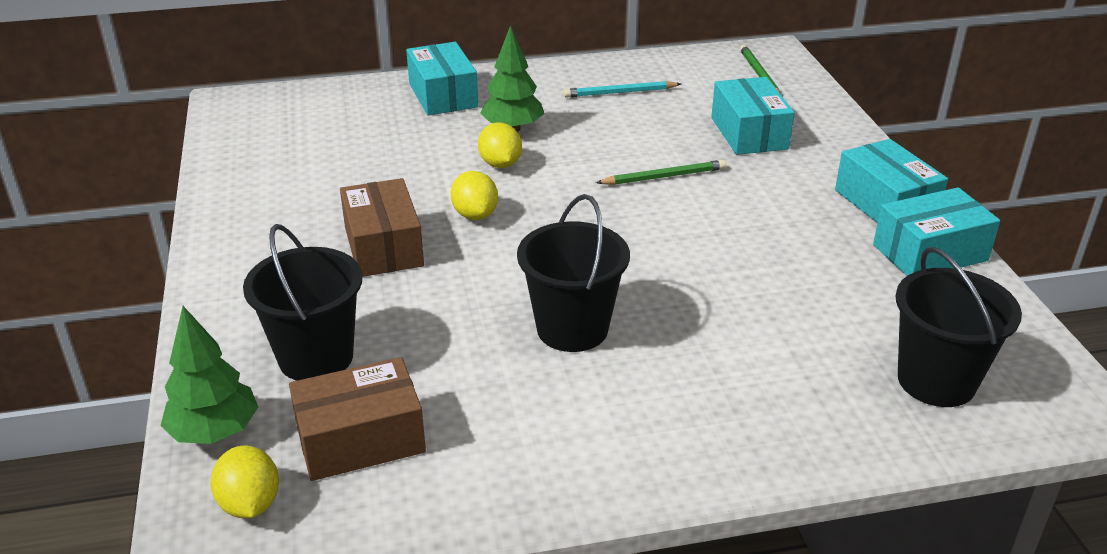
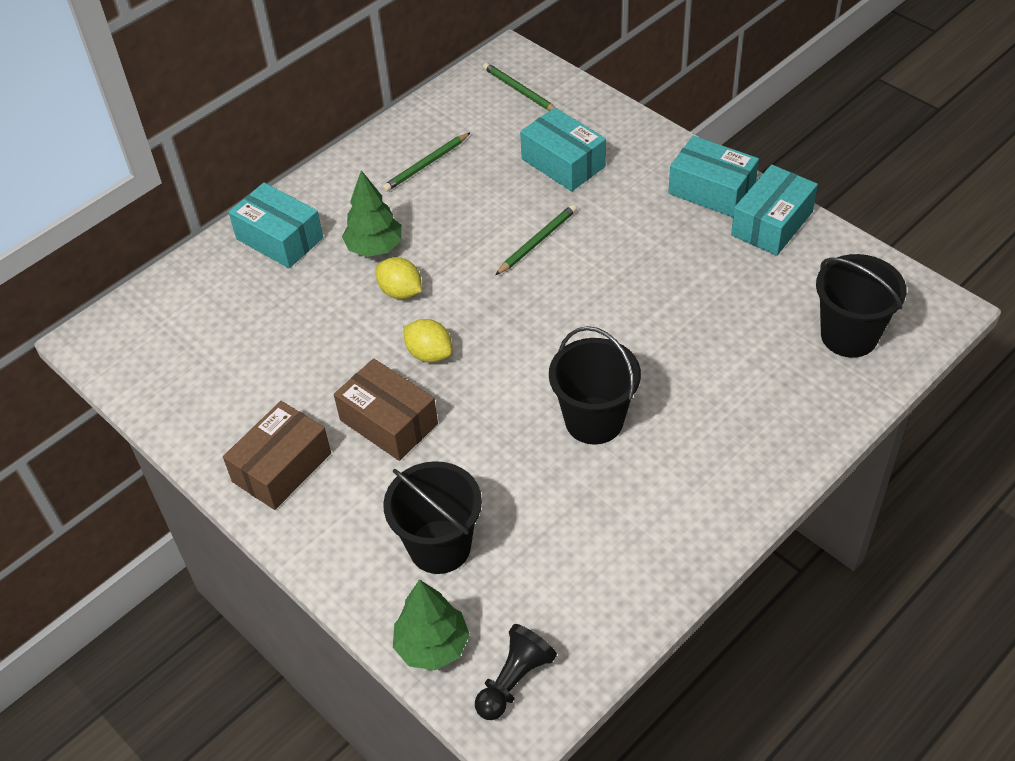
camera: 30 degrees left, 15 degrees up
yellow lemon [211,445,279,518] -> black pawn [475,624,557,720]
brown box [289,357,426,481] -> brown box moved to [223,401,331,510]
turquoise pencil [563,81,681,98] -> green pencil [382,132,471,192]

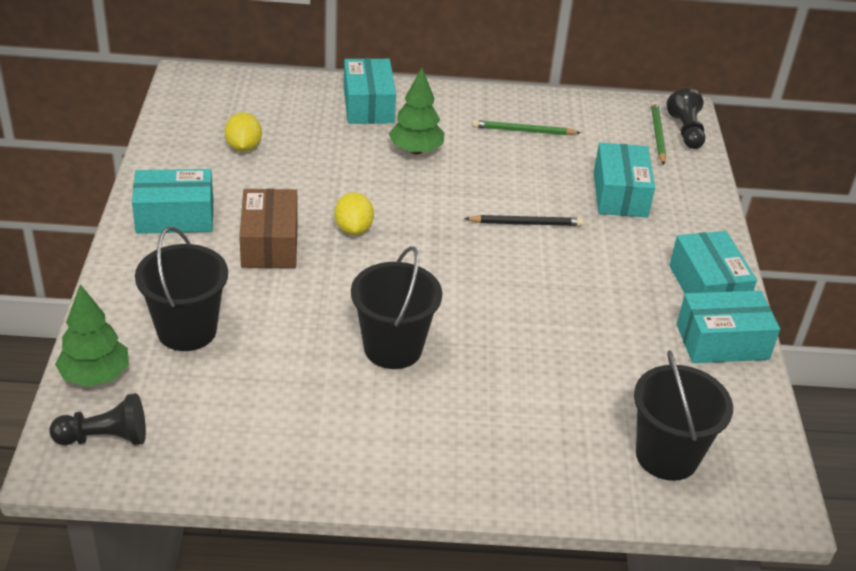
camera: 40 degrees right, 10 degrees down
brown box [223,401,331,510] -> turquoise box [132,169,213,234]
yellow lemon [376,257,422,299] -> yellow lemon moved to [225,112,262,152]
green pencil [495,204,577,275] -> black pencil [464,215,584,226]
none -> black pawn [666,88,706,149]

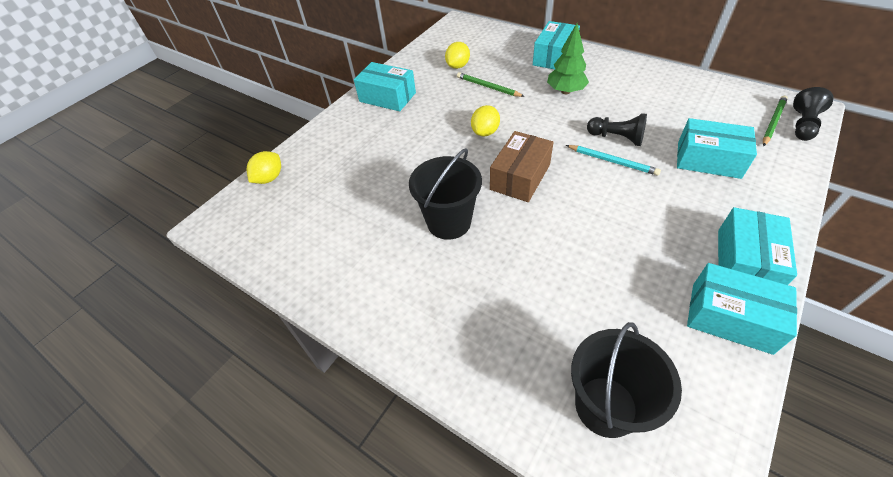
camera: 40 degrees right, 10 degrees up
black pawn [49,393,146,445] -> black pawn moved to [587,113,647,146]
green tree [55,284,129,387] -> yellow lemon [247,151,281,184]
black bucket [135,227,228,351] -> none
brown box [239,189,298,268] -> brown box moved to [490,131,553,202]
black pencil [464,215,584,226] -> turquoise pencil [566,145,661,176]
green pencil [472,120,581,135] -> green pencil moved to [457,72,525,97]
turquoise box [594,143,655,217] -> turquoise box turned 75 degrees clockwise [677,118,757,179]

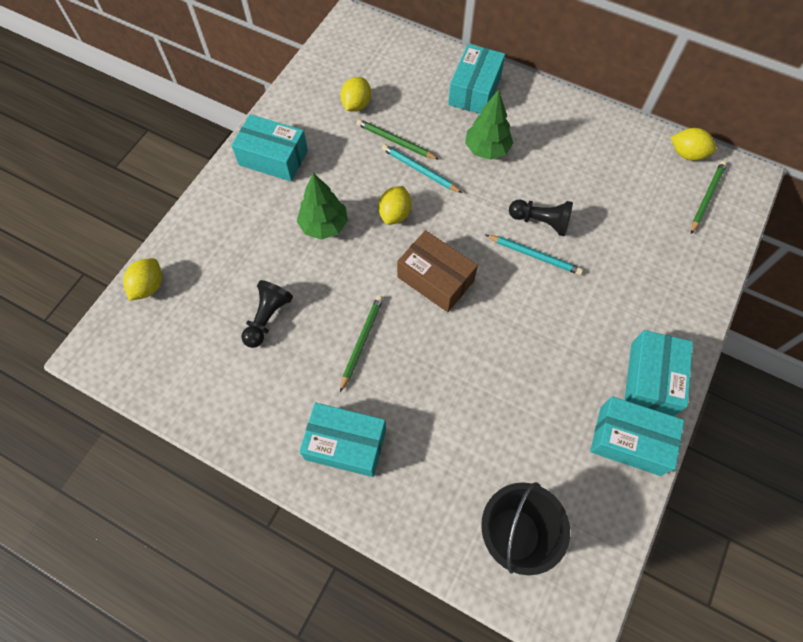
camera: 10 degrees left, 15 degrees up
black bucket [409,148,482,240] -> green pencil [340,295,383,392]
brown box [490,131,553,202] -> brown box turned 75 degrees counterclockwise [397,230,478,312]
turquoise box [677,118,757,179] -> turquoise box moved to [299,403,386,477]
black pawn [793,87,833,141] -> black pawn moved to [241,280,293,348]
none -> green tree [297,173,348,240]
none -> turquoise pencil [382,144,462,193]
none -> yellow lemon [671,128,717,161]

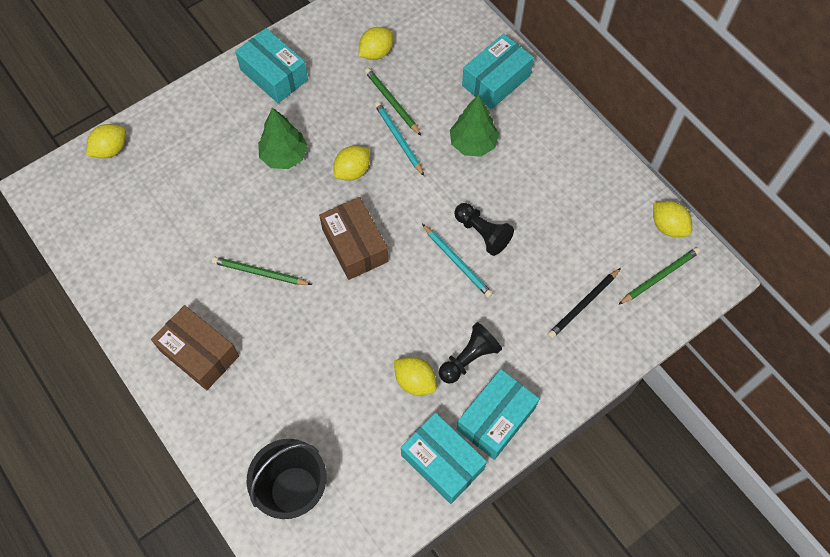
camera: 25 degrees right, 0 degrees up
black pawn [241,280,293,348] -> black pawn moved to [439,322,502,384]
turquoise box [299,403,386,477] -> brown box [151,305,239,390]
green pencil [340,295,383,392] -> green pencil turned 120 degrees counterclockwise [212,257,312,285]
none -> yellow lemon [394,357,437,395]
none -> black pencil [548,268,621,338]

